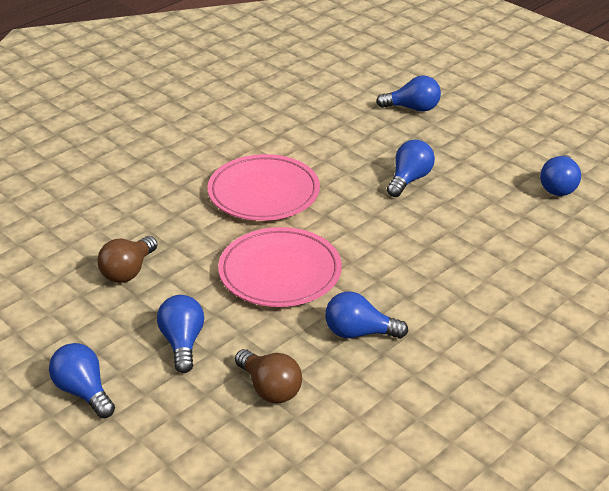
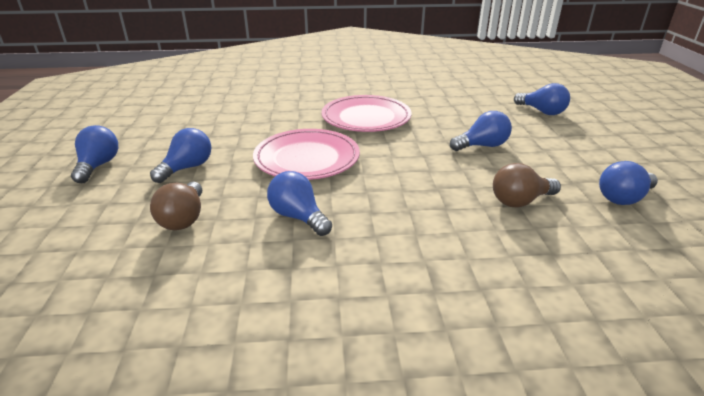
camera: 40 degrees right, 5 degrees down
brown light bulb [98,236,157,283] -> brown light bulb moved to [493,163,561,207]

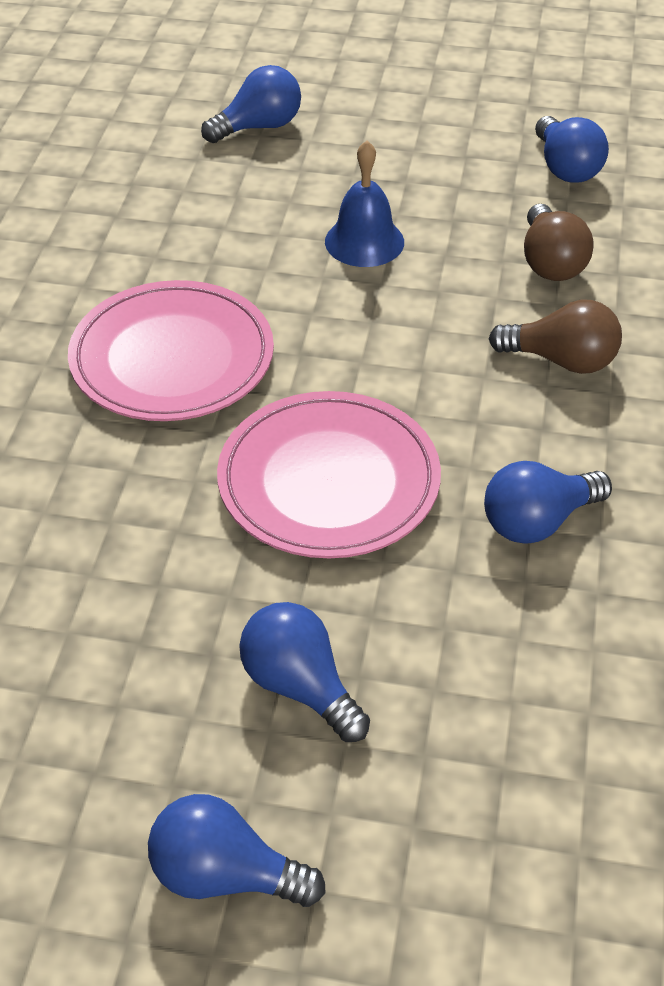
camera: 75 degrees left, 15 degrees up
brown light bulb [150,182,202,230] -> brown light bulb moved to [489,300,622,374]
blue light bulb [450,111,512,151] -> blue bell [325,140,404,267]

